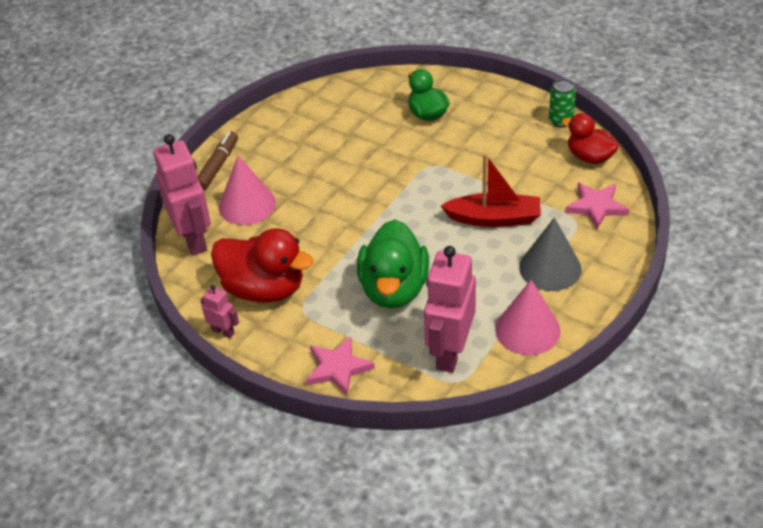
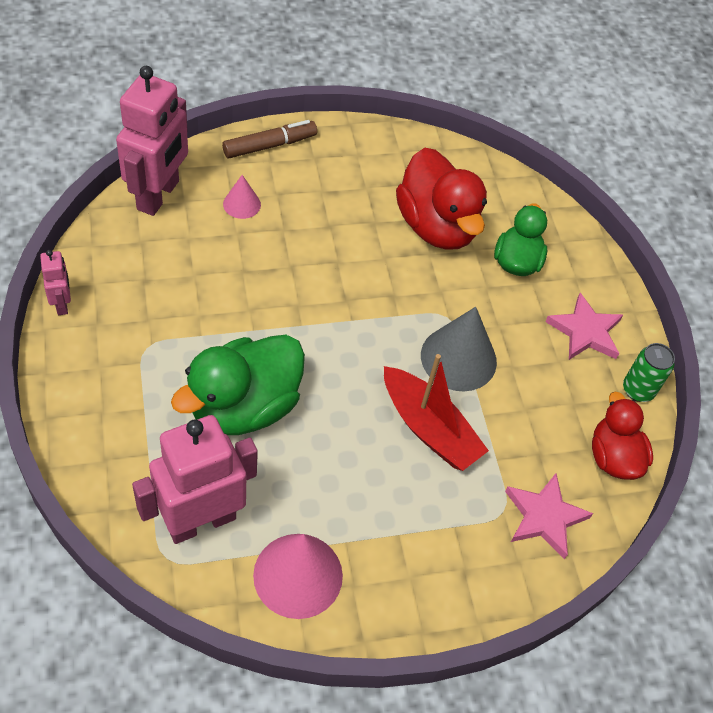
camera: 35 degrees right, 10 degrees up
red duck [211,228,314,303] -> red duck moved to [396,148,487,250]
pink cone [219,155,276,225] -> pink cone [223,175,261,219], size x0.53
pink star [306,336,375,396] -> pink star moved to [545,293,623,360]
grey cone [519,217,581,291] -> grey cone moved to [421,307,497,391]

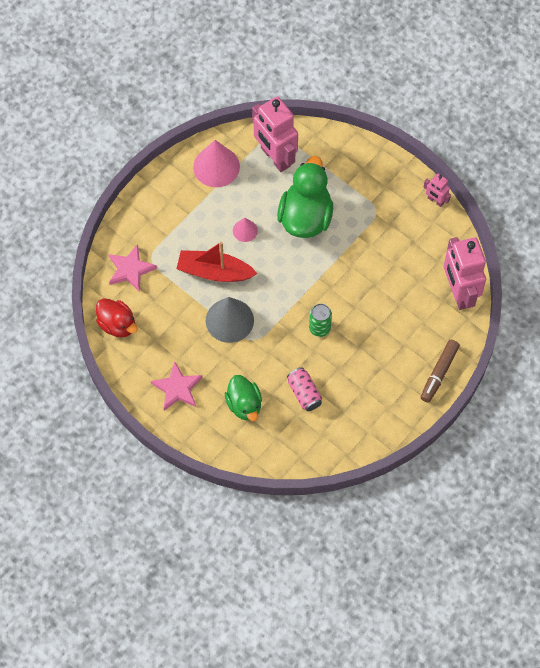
camera: 150 degrees right, 10 degrees up
pink robot [132,415,258,544] -> pink robot turned 120 degrees clockwise [252,96,298,172]
pink cone [223,175,261,219] -> pink cone moved to [233,218,258,242]
red duck [396,148,487,250] -> pink can [287,367,322,411]
green can [623,343,675,402] -> green can moved to [309,304,332,337]

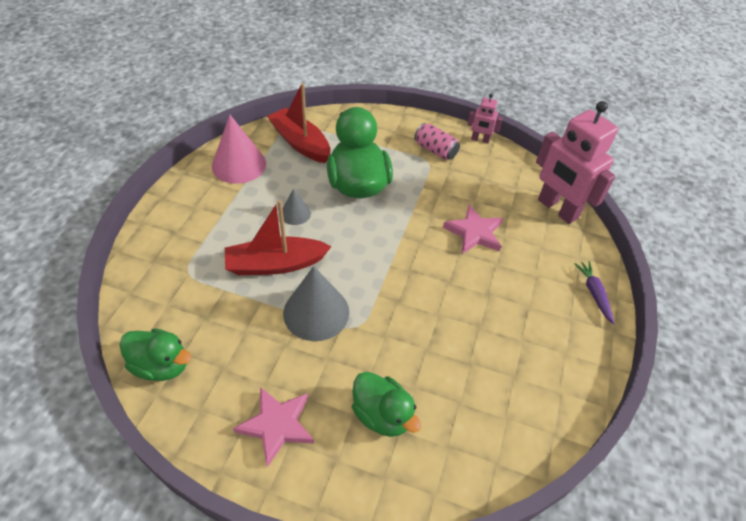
camera: 25 degrees left, 15 degrees down
red duck [96,298,138,338] -> green duck [119,328,192,381]
pink star [108,244,157,292] -> pink star moved to [443,205,503,254]
pink cone [233,218,258,242] -> grey cone [282,189,311,225]
pink robot [252,96,298,172] -> red boat [267,83,331,163]
pink can [287,367,322,411] -> pink can moved to [414,123,460,160]
green can [309,304,332,337] -> none
brown marker [421,340,460,402] -> purple carrot [574,261,615,325]

